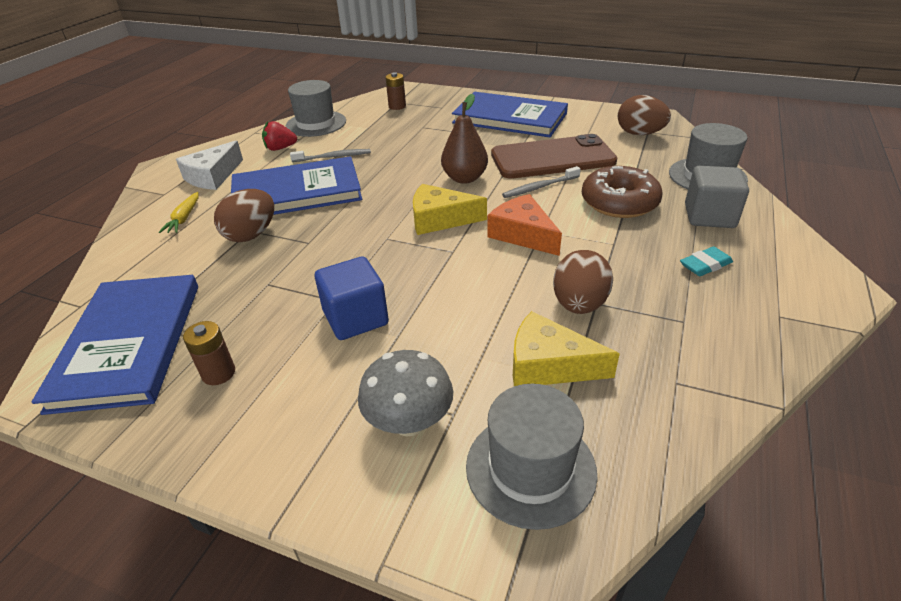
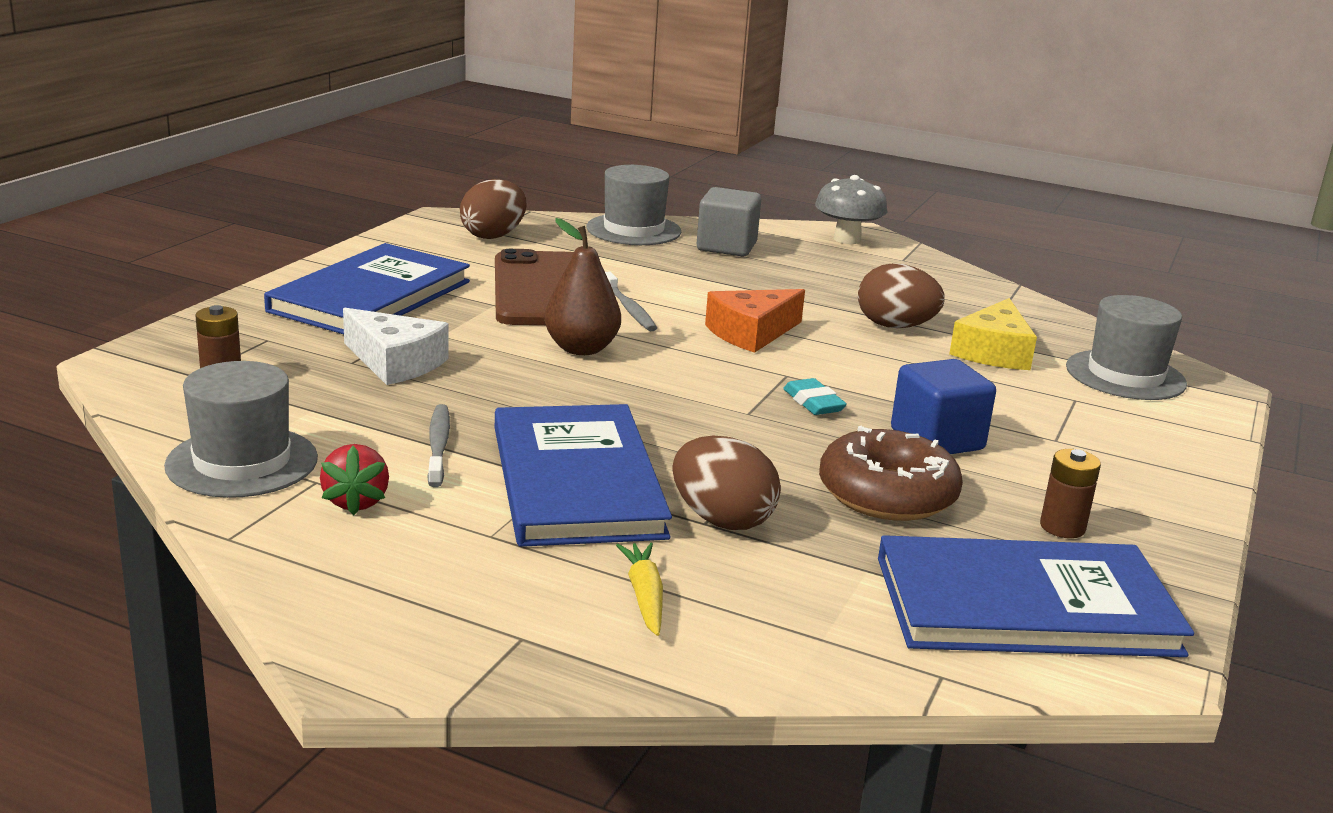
camera: 90 degrees left, 15 degrees down
yellow carrot [159,192,198,233] -> yellow carrot turned 105 degrees counterclockwise [616,543,663,636]
white cheese [176,141,243,190] -> white cheese moved to [343,308,449,385]
grey mushroom [358,350,453,436] -> grey mushroom moved to [815,175,887,244]
yellow cheese [413,184,487,235] -> none
brown donut [582,166,662,218] -> brown donut moved to [819,426,963,521]
turquoise eraser [680,246,733,276] -> turquoise eraser moved to [783,378,847,415]

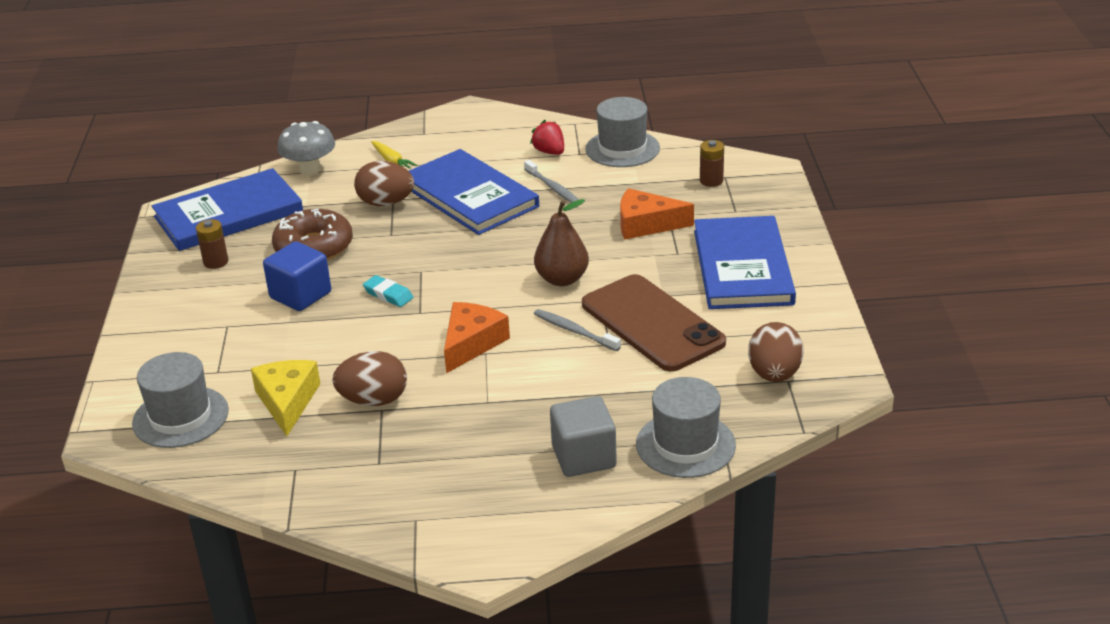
camera: 155 degrees right, 10 degrees up
white cheese [343,308,449,385] -> orange cheese [620,188,694,240]
grey mushroom [815,175,887,244] -> grey mushroom moved to [278,121,335,175]

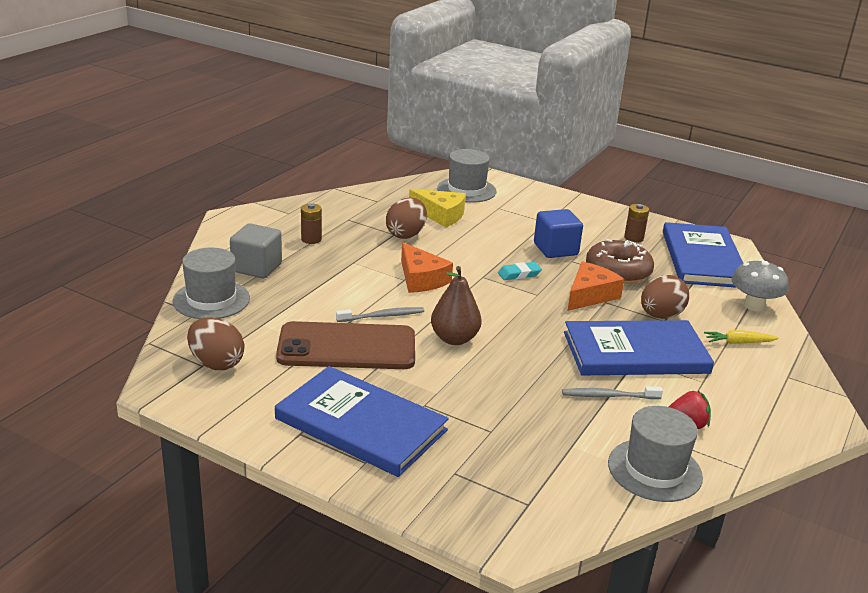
camera: 120 degrees right, 5 degrees down
orange cheese [620,188,694,240] -> orange cheese moved to [568,261,624,311]
brown battery [700,140,724,187] -> brown battery moved to [301,203,322,244]

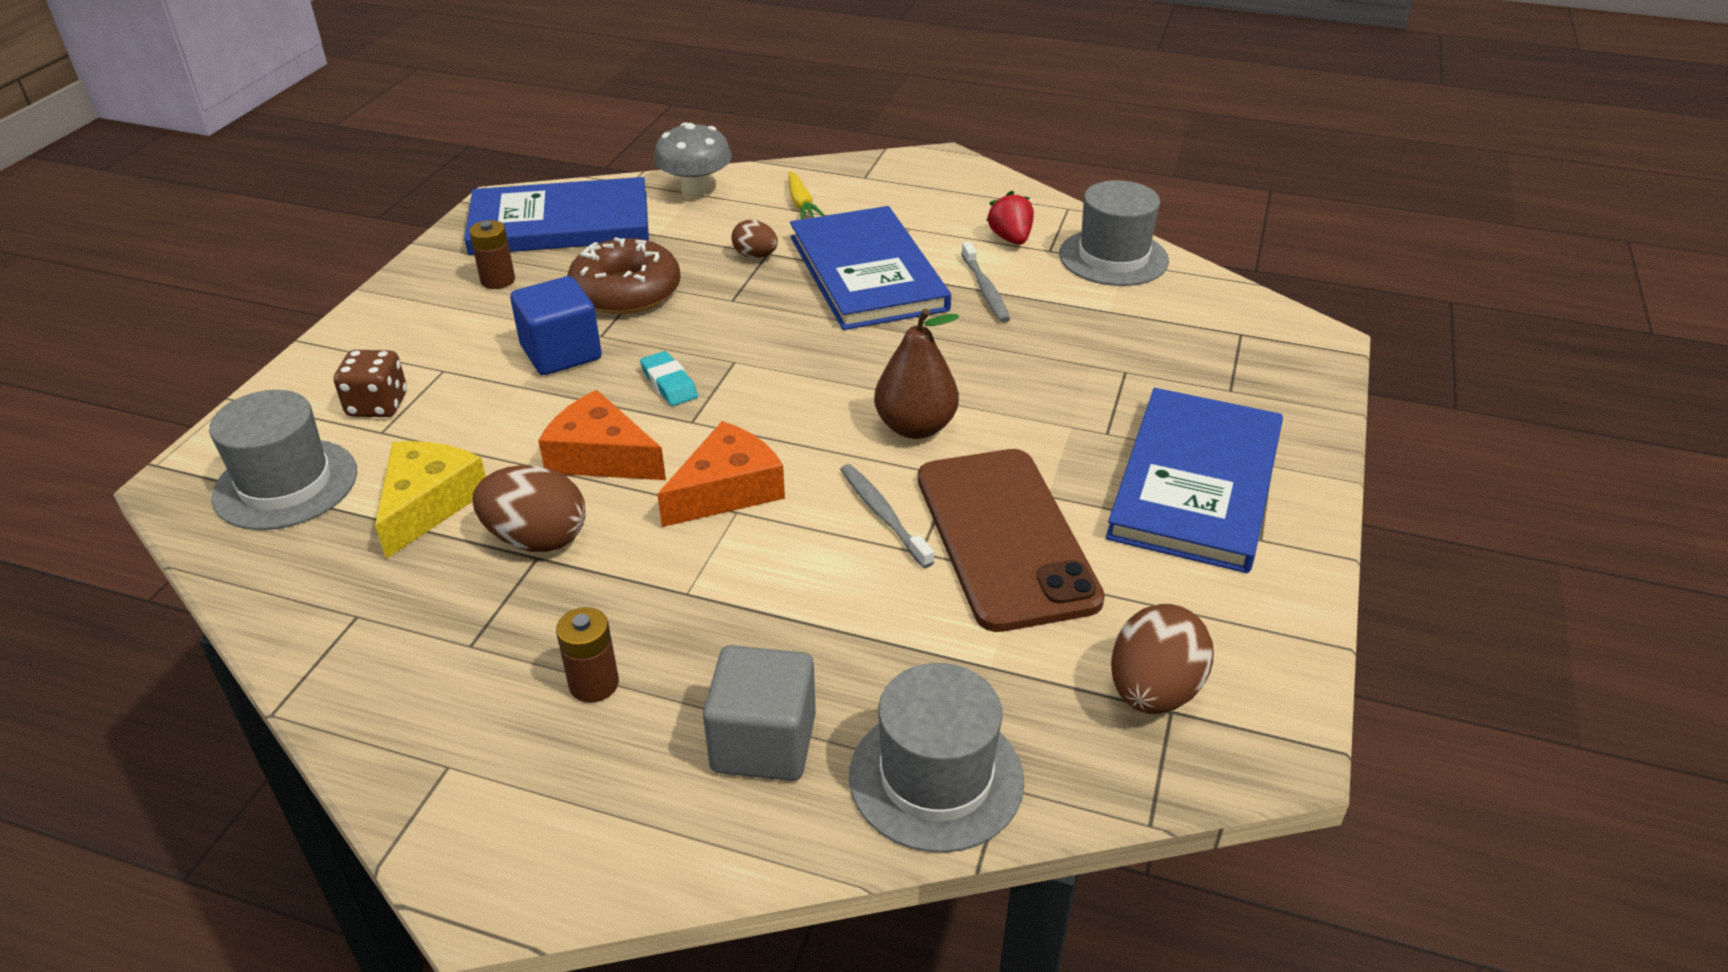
camera: 100 degrees left, 10 degrees up
orange cheese [568,261,624,311] -> orange cheese moved to [538,390,666,480]
brown egg [641,275,689,319] -> brown egg [731,220,778,258], size x0.59
none -> brown dice [334,350,407,417]

